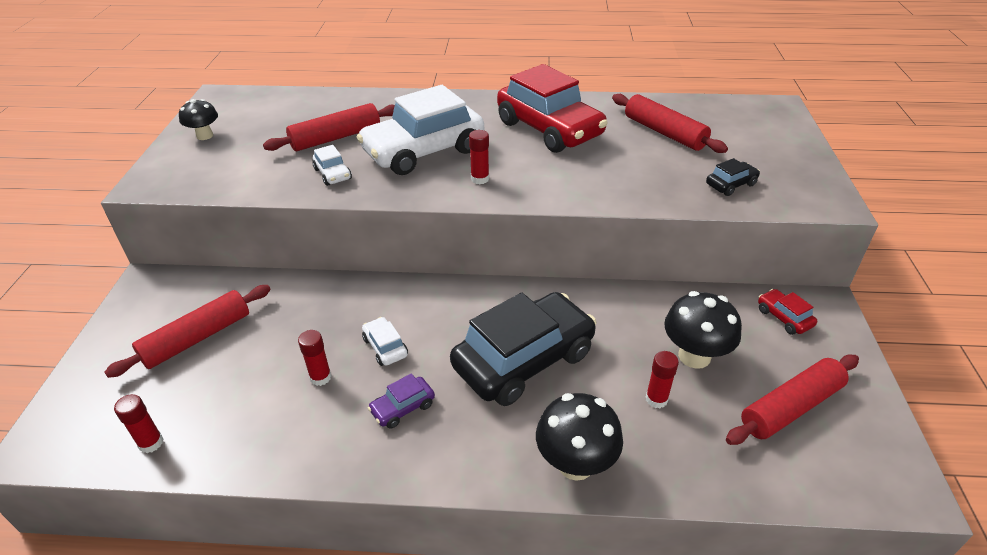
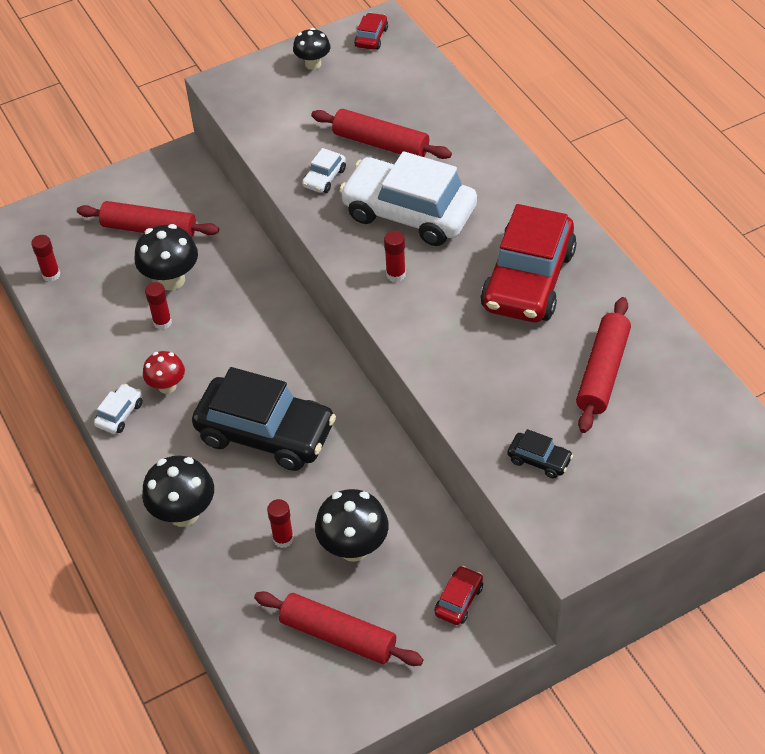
camera: 60 degrees right, 10 degrees up
white car [362,317,408,366] -> white car moved to [94,384,143,434]
purple car [368,373,435,429] -> red mushroom [143,351,185,394]
none -> black mushroom [134,224,198,291]
none -> red car [354,13,388,50]

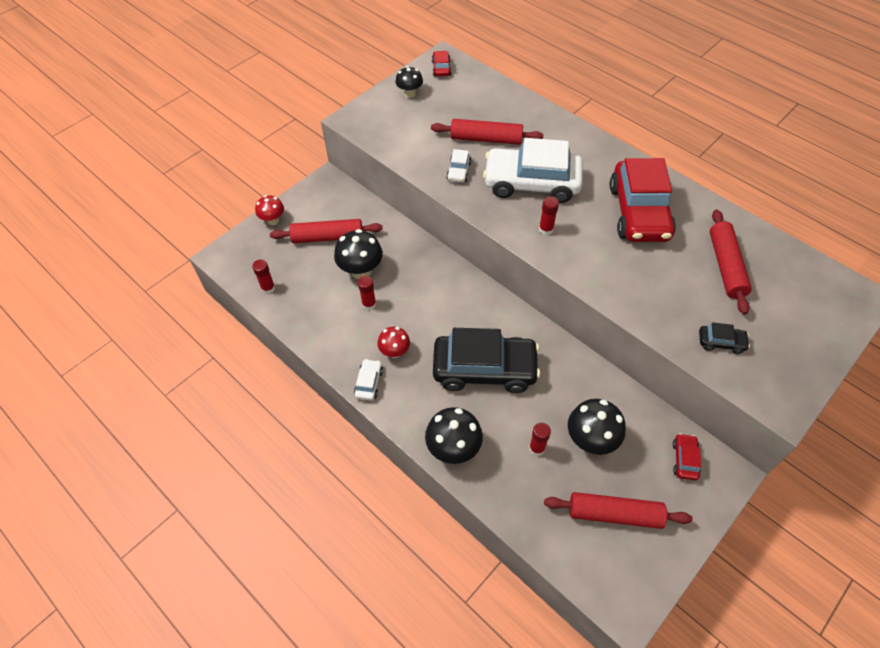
camera: 20 degrees left, 5 degrees up
none -> red mushroom [255,195,284,225]

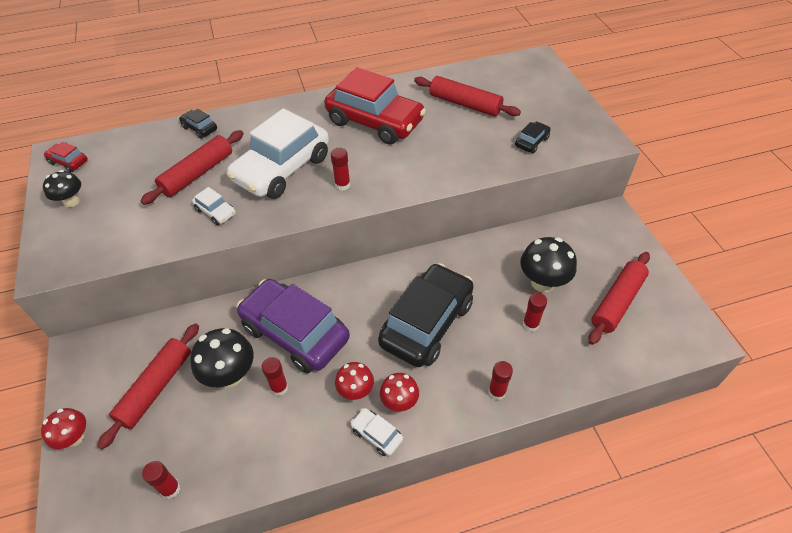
camera: 60 degrees left, 5 degrees down
black mushroom [425,407,483,464] -> red glue stick [488,361,513,400]
red car [672,433,701,480] -> none
none -> black car [179,109,217,139]
none -> purple car [237,279,350,373]
none -> red mushroom [380,373,419,411]

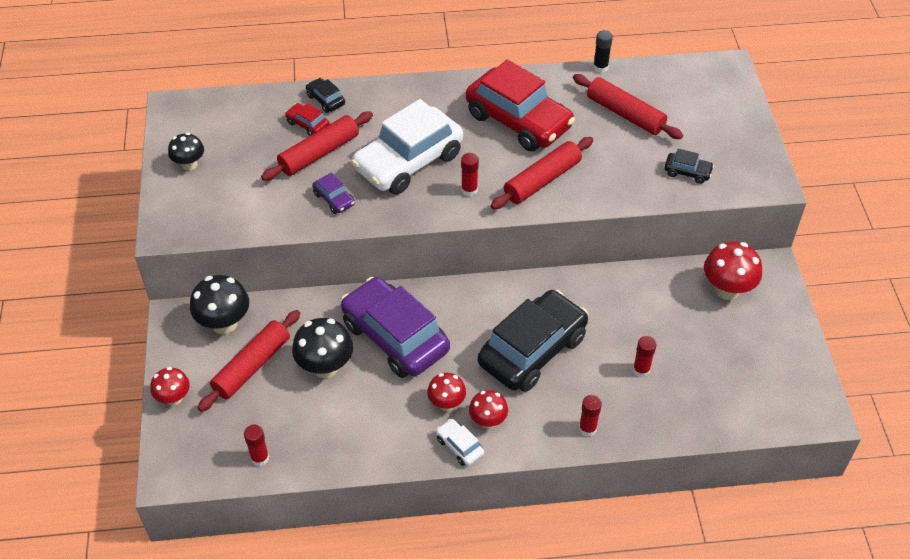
camera: 10 degrees right, 0 degrees up
red car [44,142,88,172] -> red car moved to [285,103,330,136]
white car [192,187,236,225] -> purple car [313,173,355,214]
red glue stick [262,357,288,396] -> none
black car [515,121,551,153] -> black car turned 60 degrees clockwise [664,149,714,184]
black mushroom [520,237,577,292] -> black mushroom moved to [190,275,249,334]
red rolling pin [589,252,650,345] -> red rolling pin moved to [491,137,593,209]
none -> black glue stick [593,30,613,73]
none -> red mushroom [704,241,762,300]

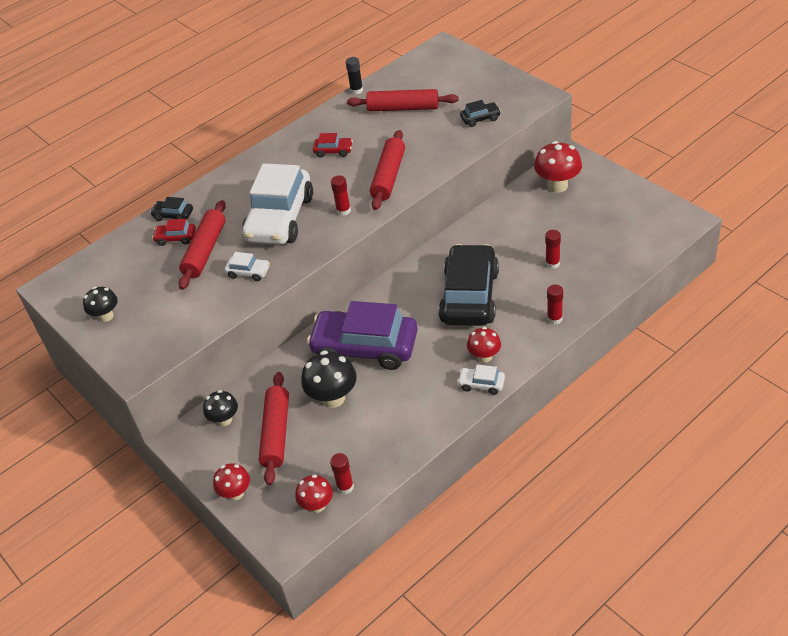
camera: 30 degrees left, 5 degrees down
black mushroom [190,275,249,334] -> black mushroom [203,390,238,426], size x0.63
purple car [313,173,355,214] -> white car [225,252,270,281]
red mushroom [427,373,466,411] -> red mushroom moved to [295,475,333,513]
red car [466,59,575,151] -> red car [313,133,353,158], size x0.41

